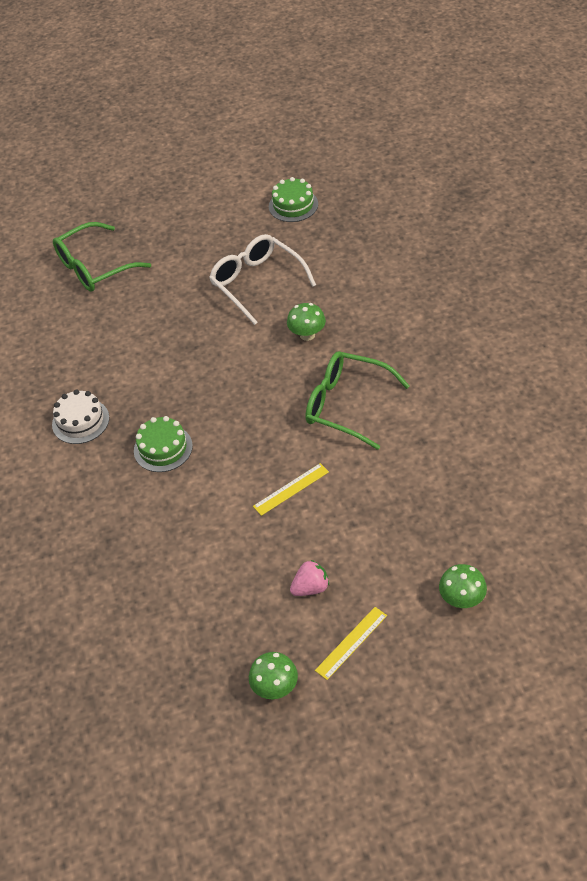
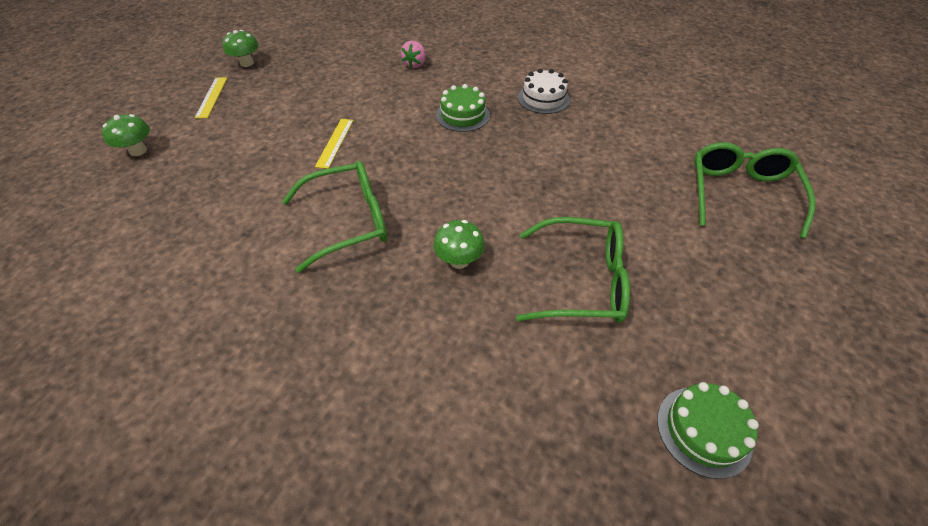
camera: 130 degrees right, 0 degrees up
white glasses [209,234,316,325] -> green glasses [516,217,630,323]
pink strawberry [290,560,329,596] -> pink strawberry moved to [401,41,426,68]

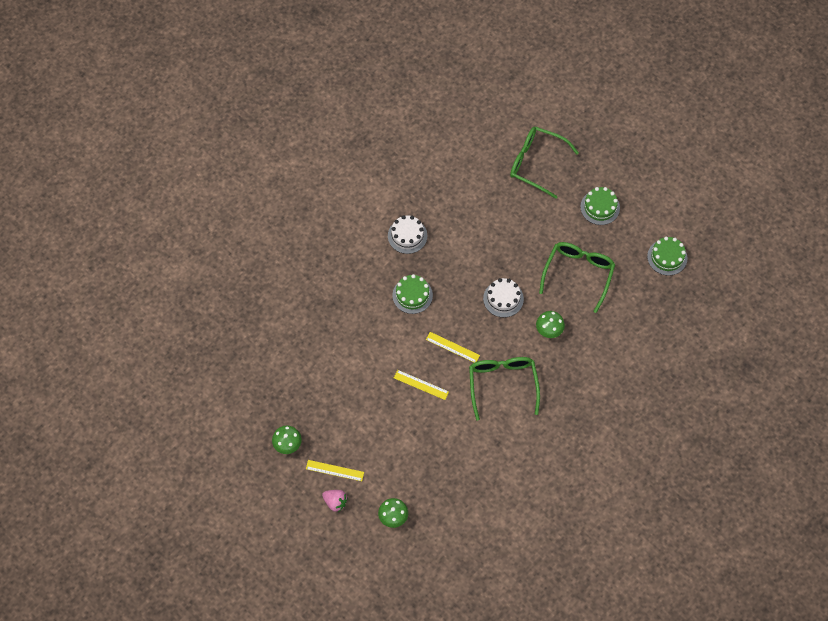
camera: 75 degrees left, 15 degrees up
pink strawberry [401,41,426,68] -> pink strawberry moved to [322,490,348,512]
none -> yellow ruler [426,332,480,363]
none -> white cake [483,278,524,317]
none -> green cake [580,187,620,225]

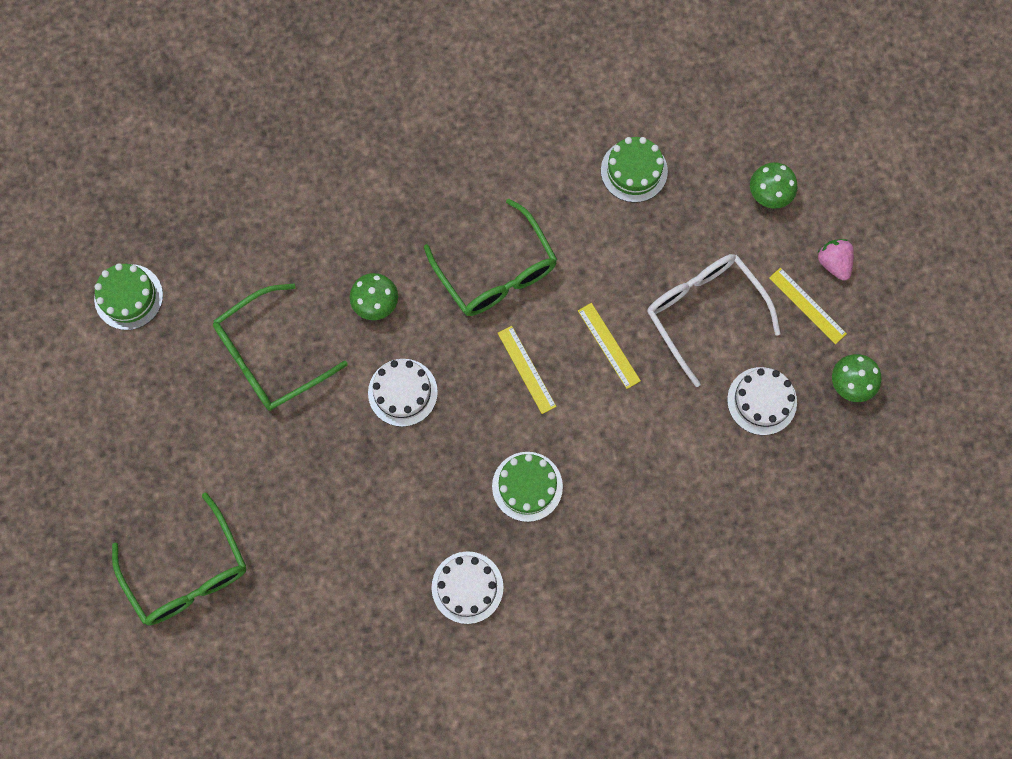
camera: 145 degrees left, 10 degrees up
green glasses [469,357,540,421] -> green glasses turned 60 degrees counterclockwise [424,199,557,316]
green cake [580,187,620,225] -> green cake moved to [601,137,668,202]
none -> white glasses [647,254,781,387]
none -> white cake [727,367,797,435]

